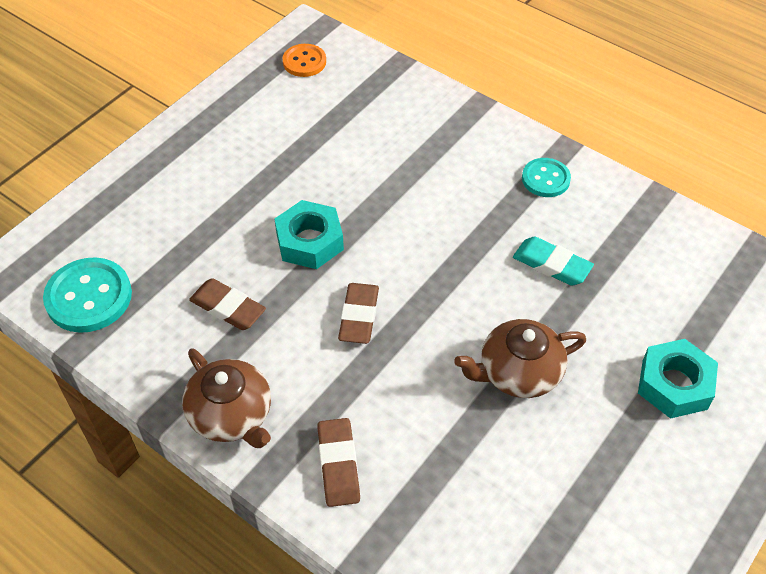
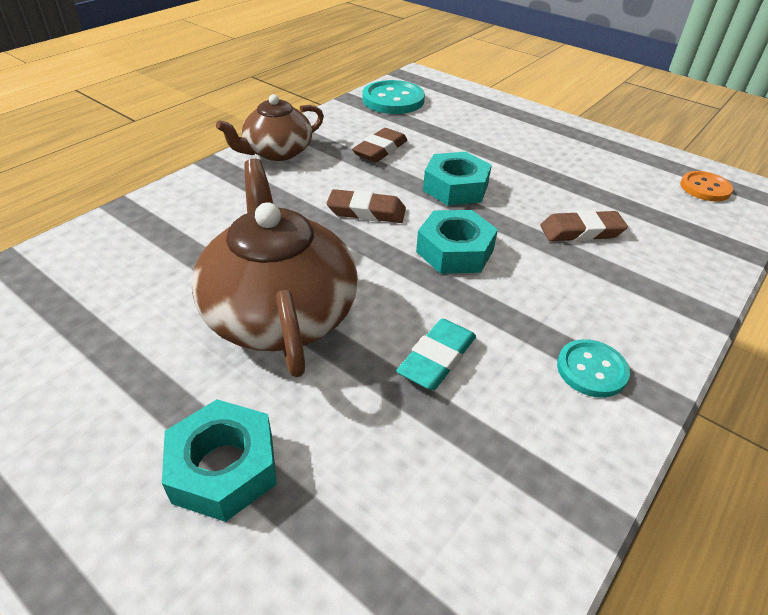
camera: 90 degrees right, 10 degrees down
brown eraser [317,418,360,507] -> brown eraser moved to [540,210,628,241]
brown teapot [454,319,586,398] -> brown teapot [192,158,358,377], size x1.59
none -> turquoise nut [416,210,498,274]

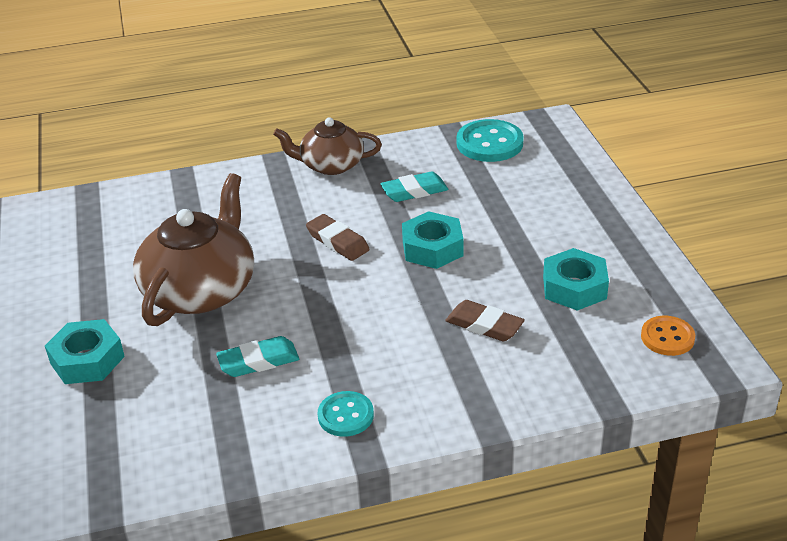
camera: 40 degrees right, 5 degrees down
brown eraser [352,128,408,162] -> turquoise eraser [380,171,448,202]
turquoise nut [416,210,498,274] -> turquoise nut moved to [543,248,609,311]

